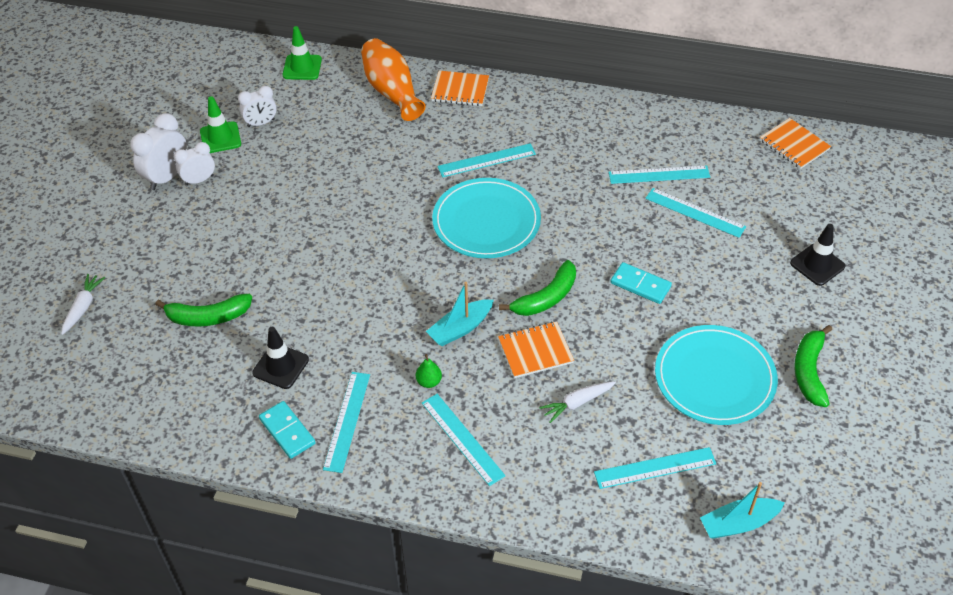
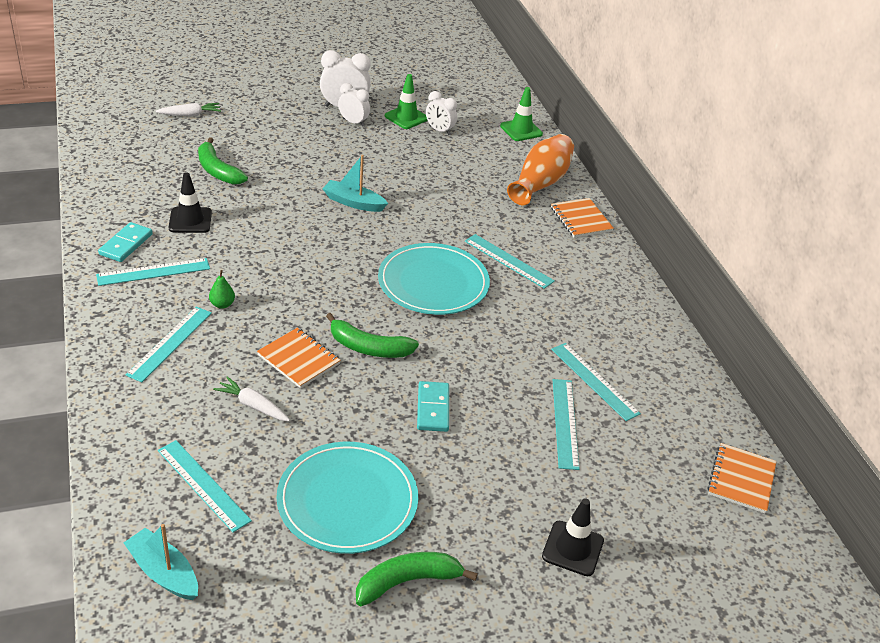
camera: 55 degrees right, 10 degrees down
turquoise boat [426,282,494,346] -> turquoise boat moved to [322,155,388,212]

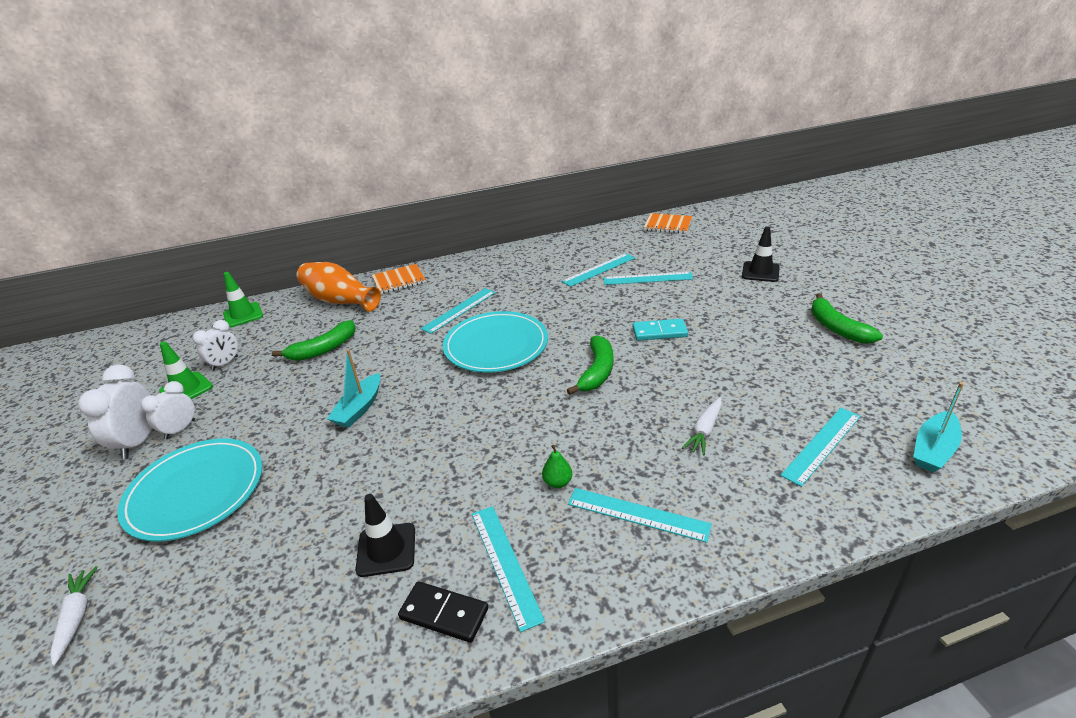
camera: 85 degrees left, 5 degrees down
turquoise domino [98,222,153,262] -> black domino [398,581,488,643]
green banana [198,137,248,185] -> green banana moved to [272,320,356,361]
orange notebook [257,328,341,388] -> none
turquoise plate [277,442,418,554] -> turquoise plate moved to [117,438,263,541]

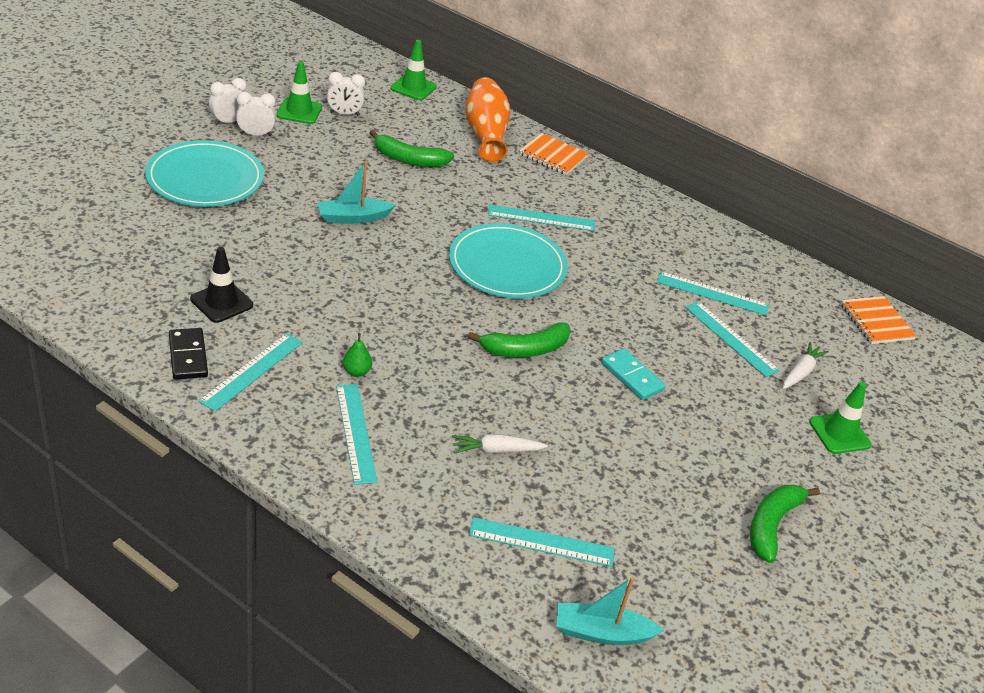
camera: 45 degrees right, 5 degrees up
white carrot [50,566,98,666] -> white carrot moved to [783,342,829,389]
white clock [78,364,152,459] -> white clock [209,78,247,125], size x0.65
black traffic cone [742,227,780,282] -> green traffic cone [809,382,872,454]

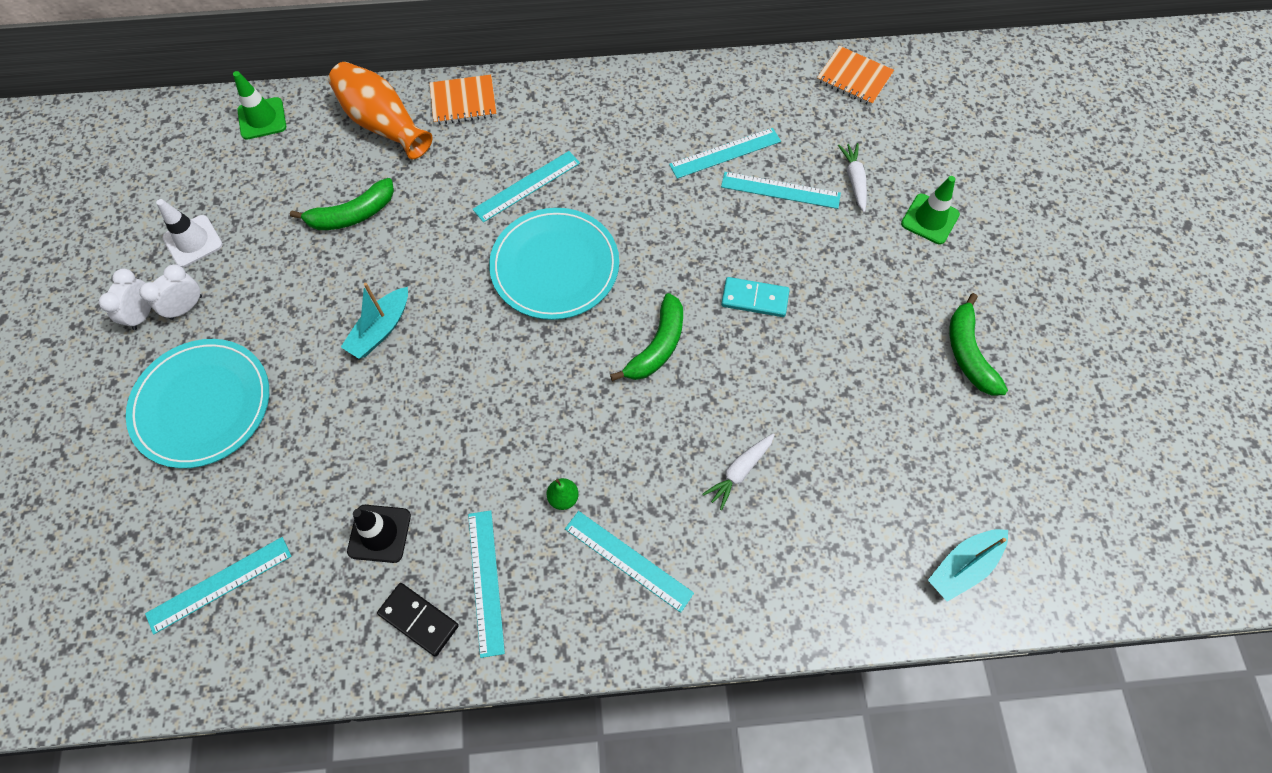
camera: 35 degrees left, 25 degrees up
green traffic cone [277,61,322,124] -> white traffic cone [156,199,223,267]
white clock [327,72,365,116] -> none
turquoise ruler [469,517,615,567] -> turquoise ruler moved to [145,537,292,634]

